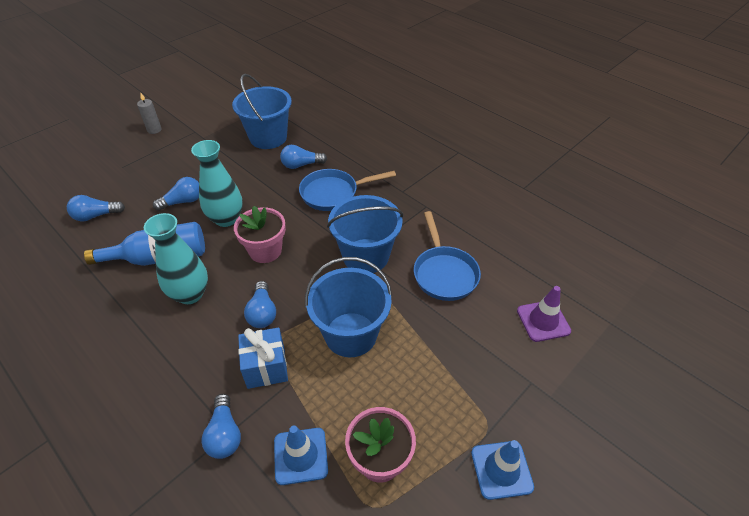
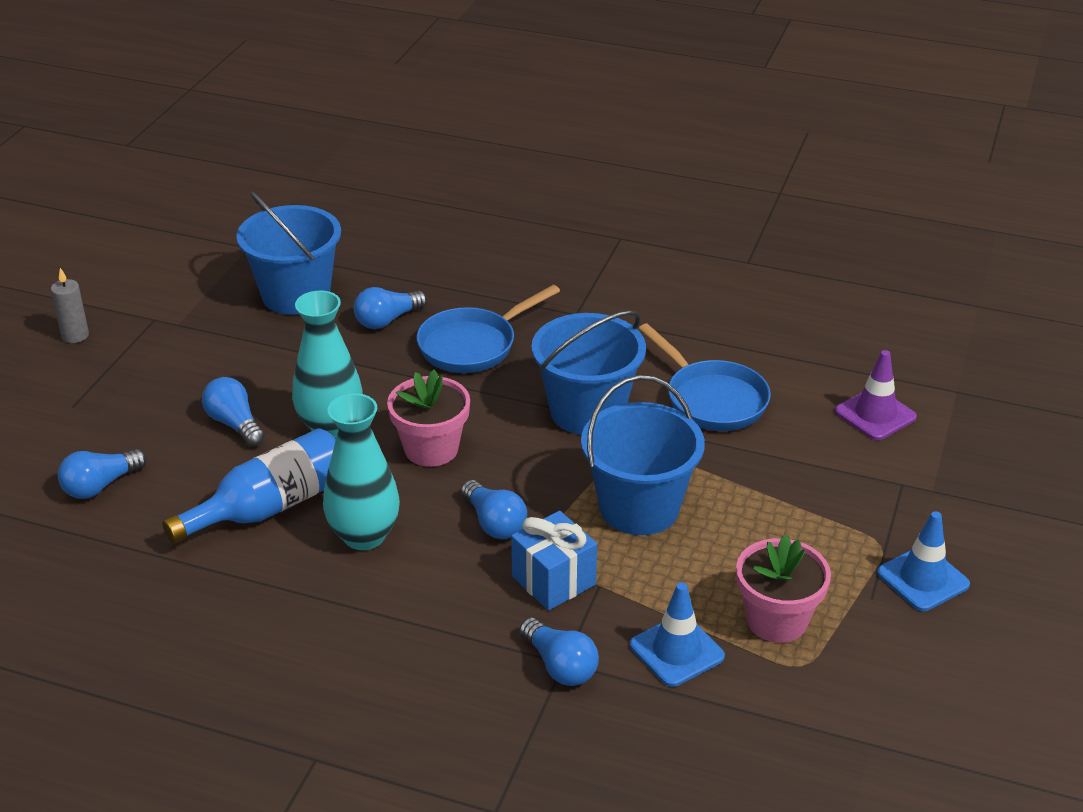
camera: 25 degrees left, 10 degrees down
blue light bulb [153,177,199,211] -> blue light bulb turned 75 degrees counterclockwise [202,377,265,447]

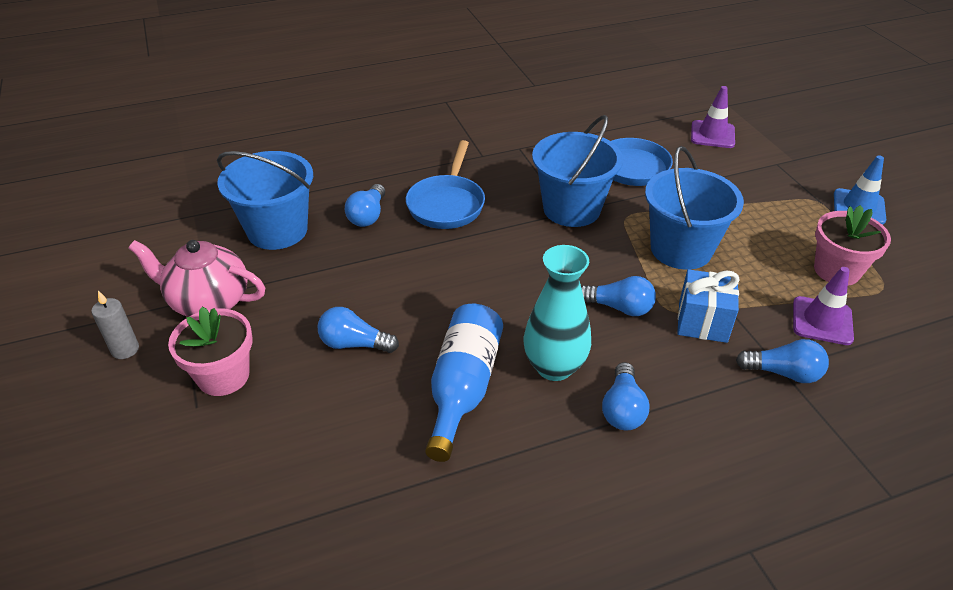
camera: 40 degrees left, 5 degrees up
blue light bulb [58,449,147,499] -> blue light bulb moved to [602,362,649,431]
turquoise vase [292,290,363,438] -> none
pink flower pot [387,369,470,467] -> pink flower pot moved to [168,307,253,396]
blue traffic cone [630,582,725,687] -> purple traffic cone [793,267,854,345]
none -> pink teapot [129,240,265,317]

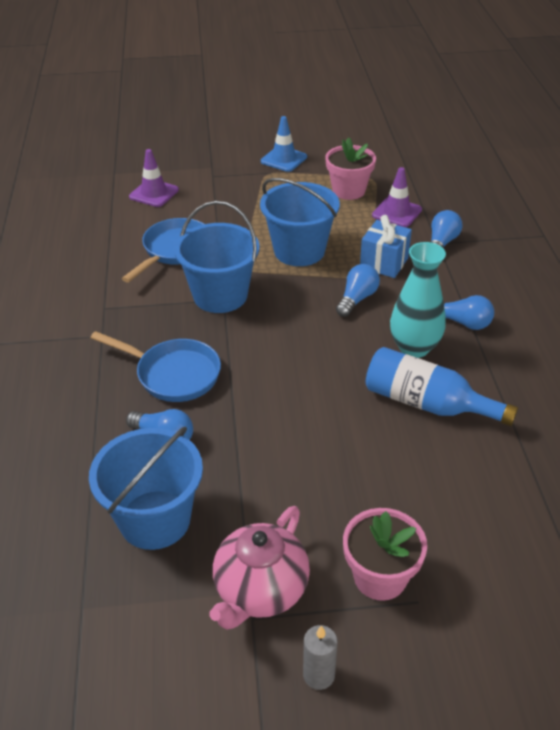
camera: 75 degrees left, 0 degrees up
blue light bulb [318,307,399,353] -> none

